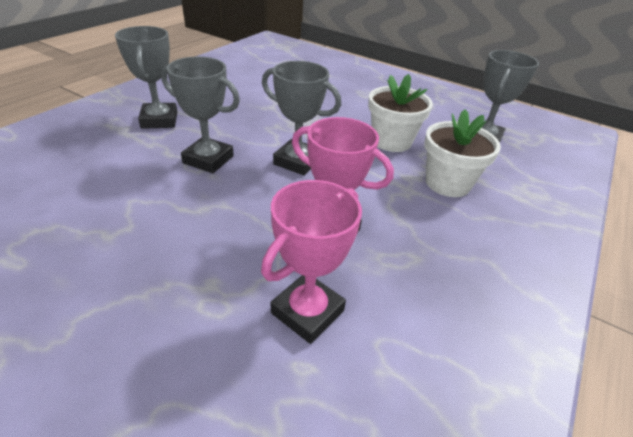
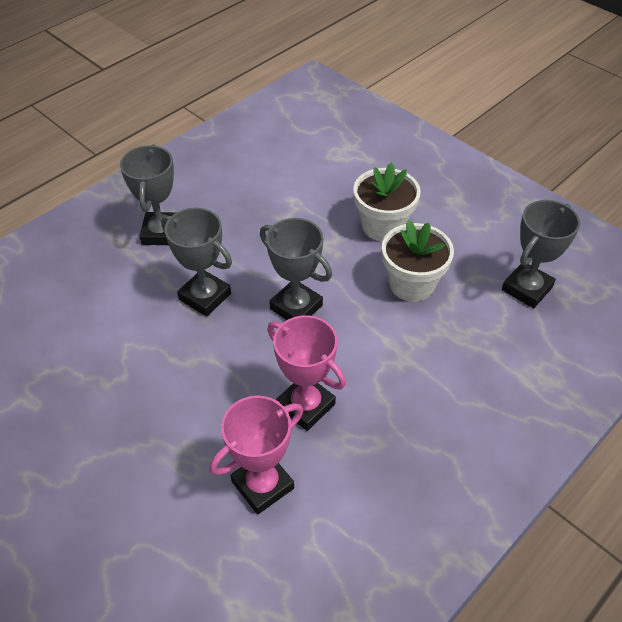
camera: 15 degrees right, 10 degrees up
white flower pot [425,109,501,197] -> white flower pot moved to [353,162,421,241]

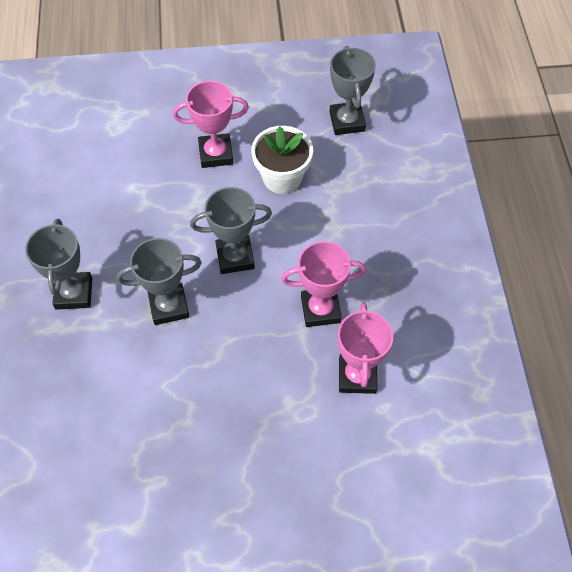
camera: 50 degrees left, 10 degrees up
grey trophy [120,144,177,245] -> grey trophy turned 45 degrees clockwise [25,219,92,310]
white flower pot [353,162,421,241] -> pink trophy [173,81,249,168]

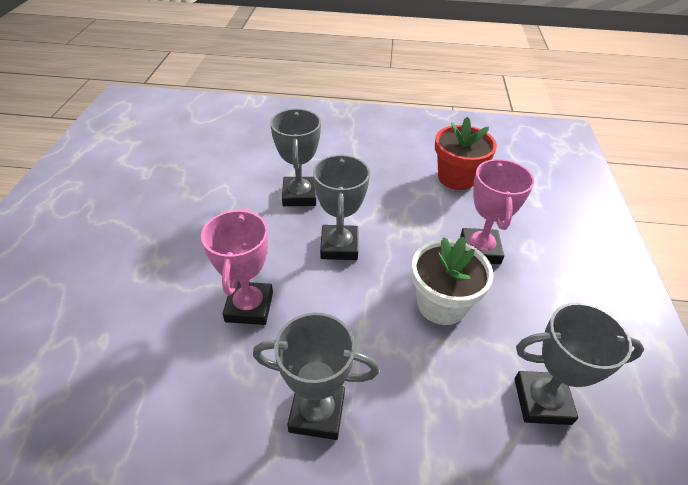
camera: 100 degrees right, 15 degrees down
grey trophy [25,219,92,310] -> grey trophy moved to [253,313,379,440]
pink trophy [338,302,393,394] -> none
none -> red flower pot [435,117,497,190]

